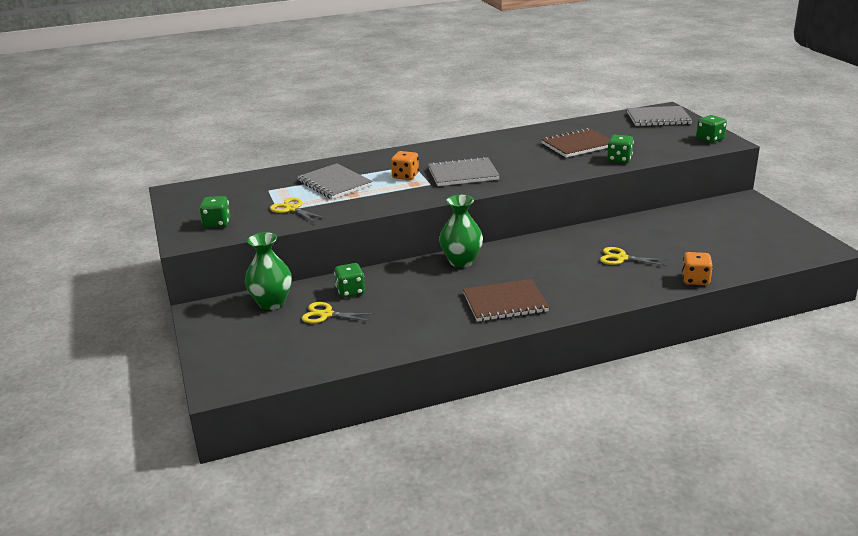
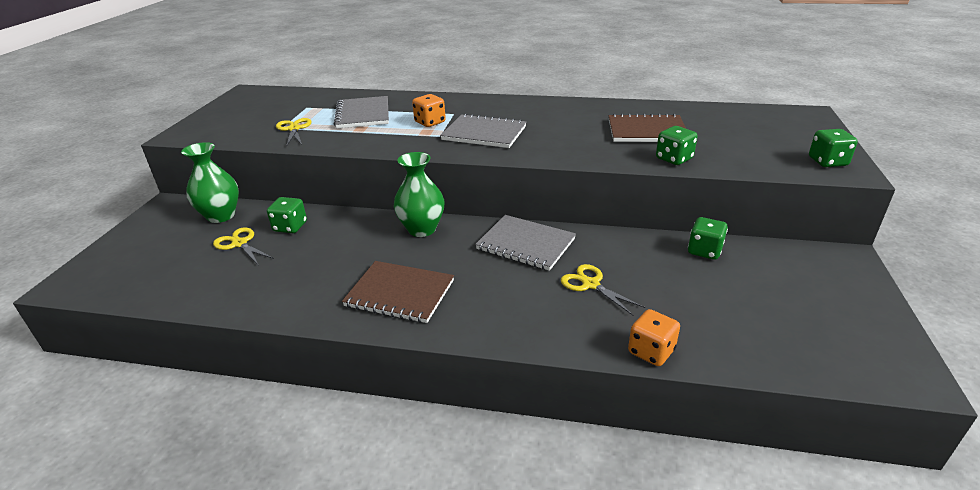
camera: 30 degrees right, 5 degrees up
green dice [199,196,230,228] -> green dice moved to [688,217,728,260]
grey notebook [627,106,692,126] -> grey notebook moved to [475,215,576,271]

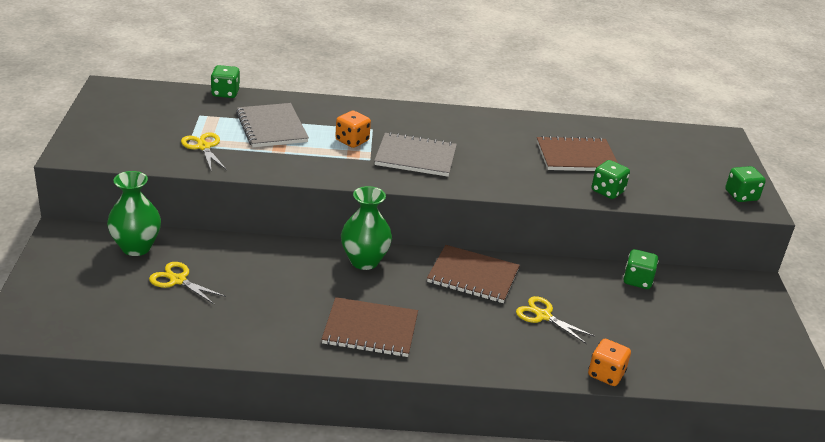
camera: 15 degrees left, 0 degrees up
green dice [267,197,307,233] -> green dice moved to [211,65,240,98]
grey notebook [475,215,576,271] -> brown notebook [427,245,520,303]

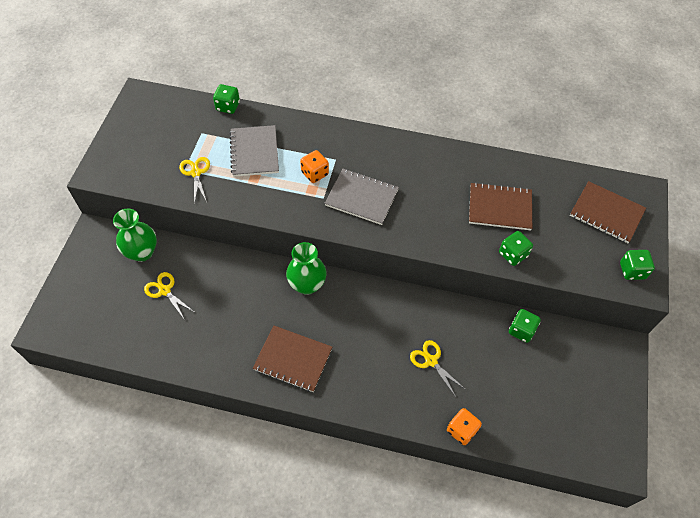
camera: 15 degrees right, 25 degrees up
brown notebook [427,245,520,303] -> brown notebook moved to [570,181,646,243]

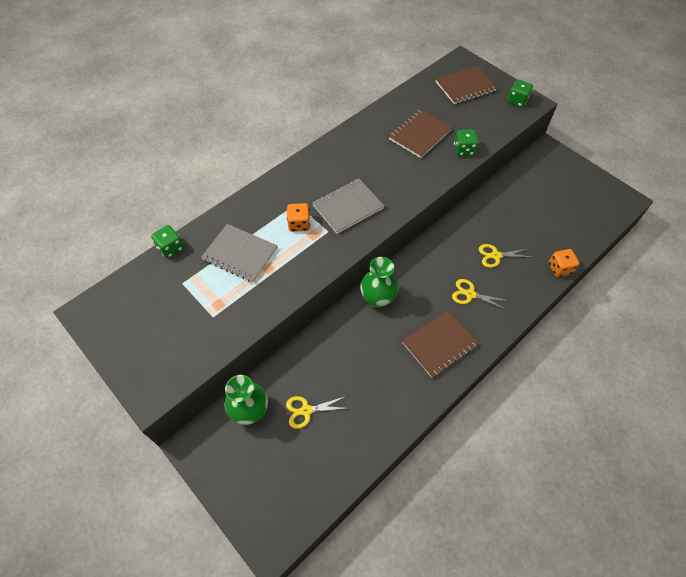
camera: 55 degrees left, 0 degrees up
yellow scissors [179,157,210,204] -> yellow scissors moved to [452,279,509,310]
green dice [509,309,541,343] -> none

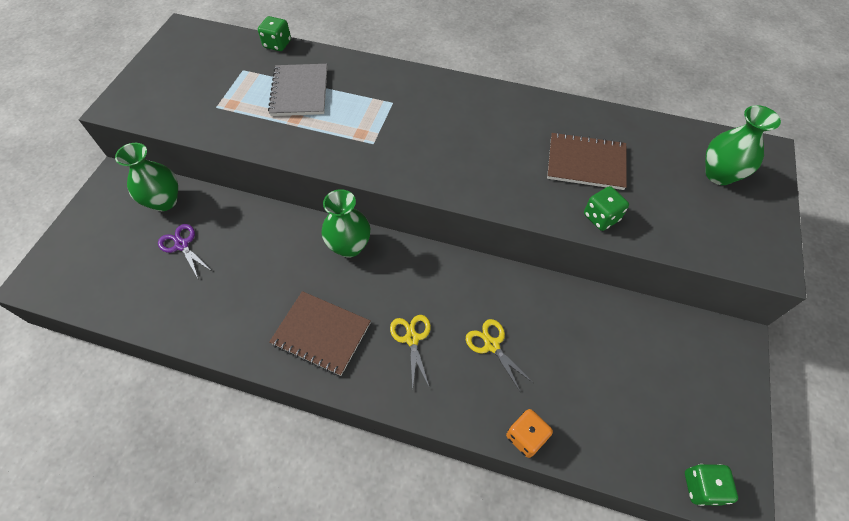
camera: 60 degrees right, 0 degrees up
yellow scissors [286,396,348,429] -> purple scissors [158,224,213,278]
orange dice [287,203,310,232] -> none
grey notebook [312,178,384,234] -> none
brown notebook [435,66,497,104] -> green vase [705,105,781,185]
green dice [507,80,533,107] -> green dice moved to [685,464,738,506]

